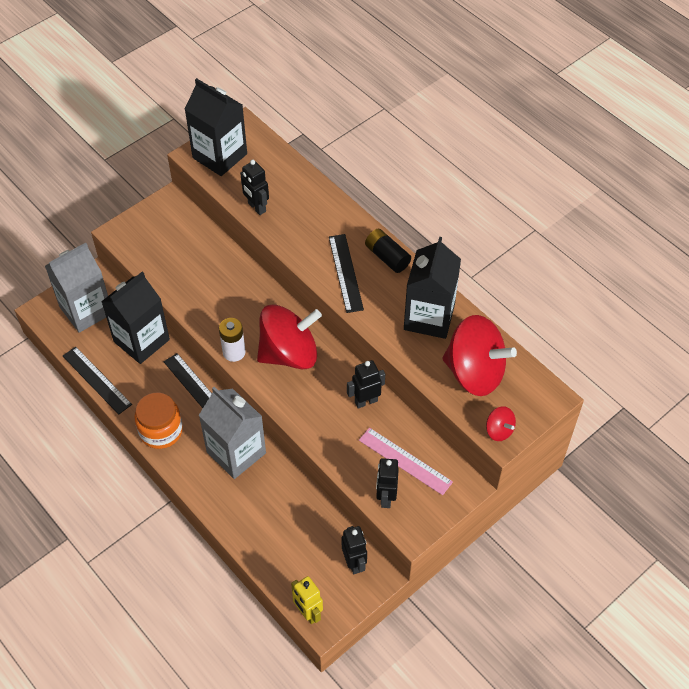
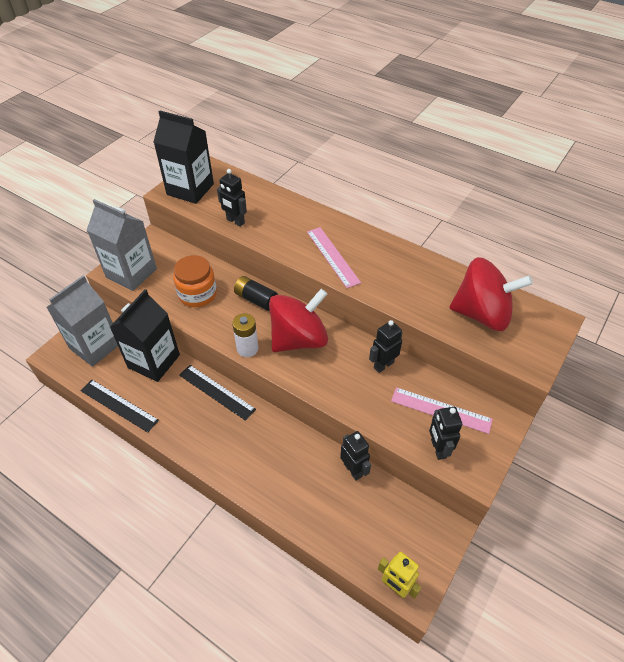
camera: 15 degrees left, 5 degrees down
orange jar [134,393,183,449] -> orange jar moved to [173,255,217,307]
grey carton [199,387,266,479] -> grey carton moved to [87,199,157,291]
black ruler [329,234,364,313] -> pink ruler [307,227,361,288]
black robot [342,526,367,574] -> black robot moved to [340,431,371,481]
black battery [365,229,411,273] -> black battery moved to [234,276,278,311]
black carton [404,237,461,339] -> none
red spinning top [486,406,516,441] -> none

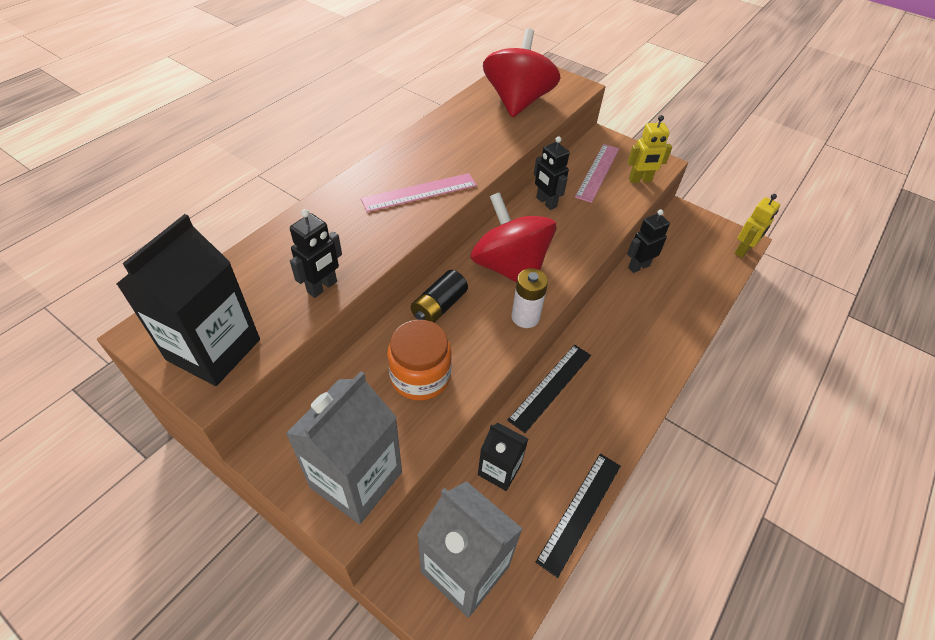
camera: 90 degrees left, 0 degrees up
black carton [110,289,180,382] -> black carton [478,423,528,491], size x0.57
black robot [429,407,462,460] -> yellow robot [628,115,672,183]

